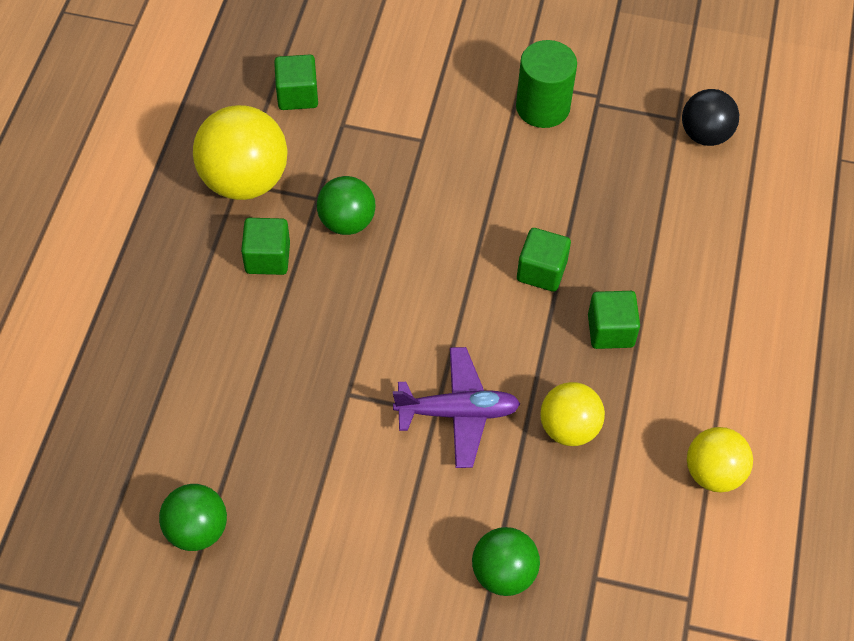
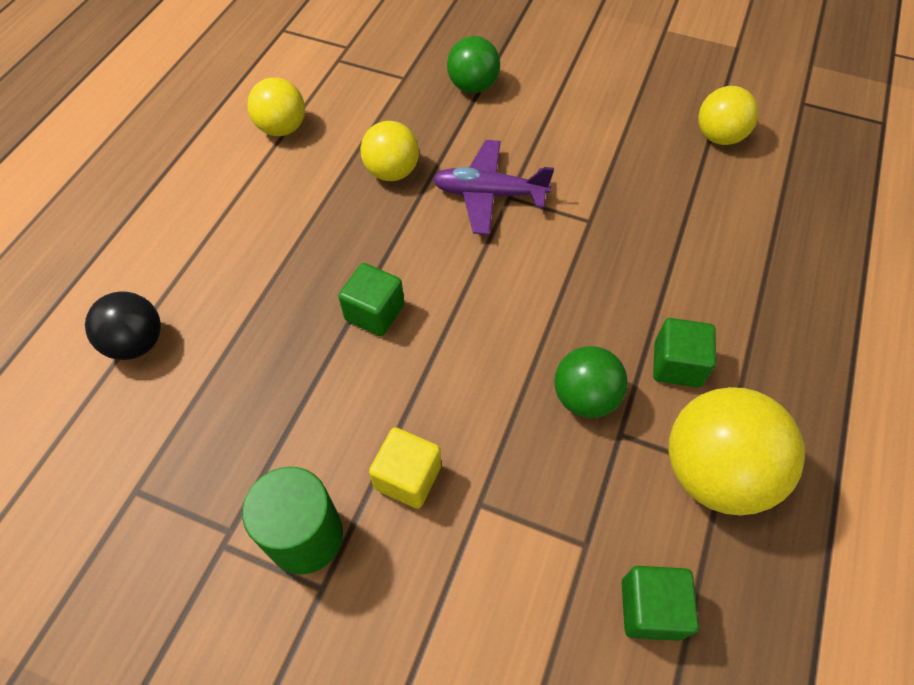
camera: 170 degrees left, 0 degrees up
green ball [159,484,227,551] -> yellow ball [698,86,759,145]
green cube [588,291,640,349] -> none
black ball [682,89,739,146] -> black ball moved to [85,291,161,360]
none -> yellow cube [369,427,441,509]

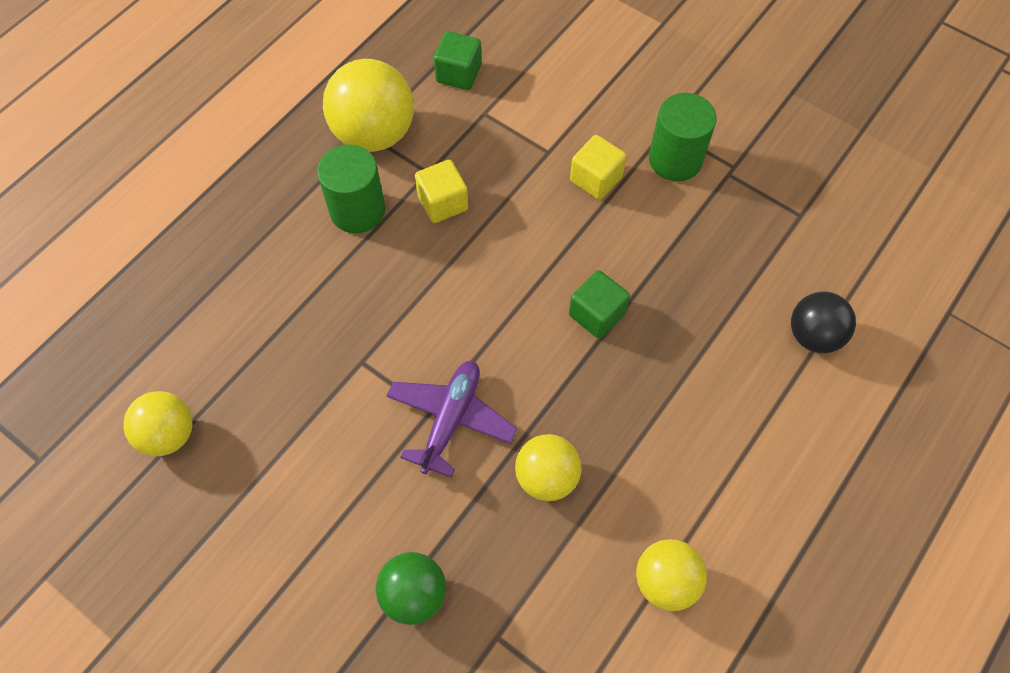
camera: 165 degrees left, 5 degrees up
purple plane [433,140,554,235] -> purple plane turned 90 degrees counterclockwise [387,361,517,477]
green ball [555,346,628,418] -> yellow cube [415,160,468,223]
green cube [653,318,716,387] -> green cylinder [317,144,385,233]

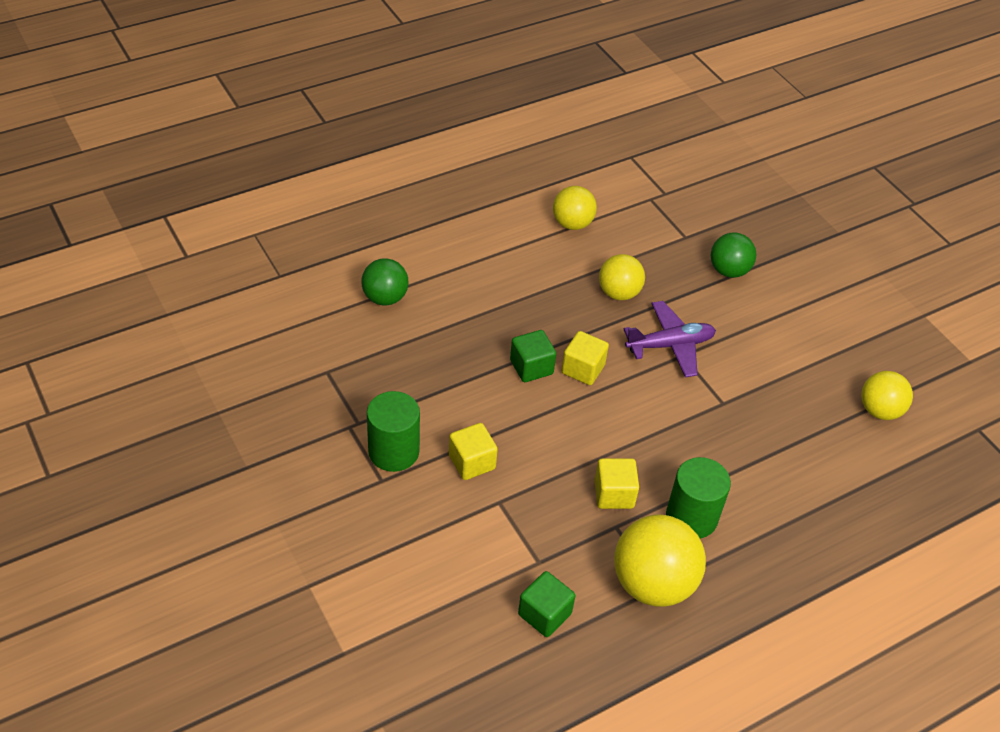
camera: 160 degrees left, 15 degrees down
purple plane [387,361,517,477] -> purple plane turned 150 degrees counterclockwise [623,301,716,378]
black ball [791,292,856,353] -> green ball [361,258,408,306]
none -> yellow cube [561,331,609,385]

